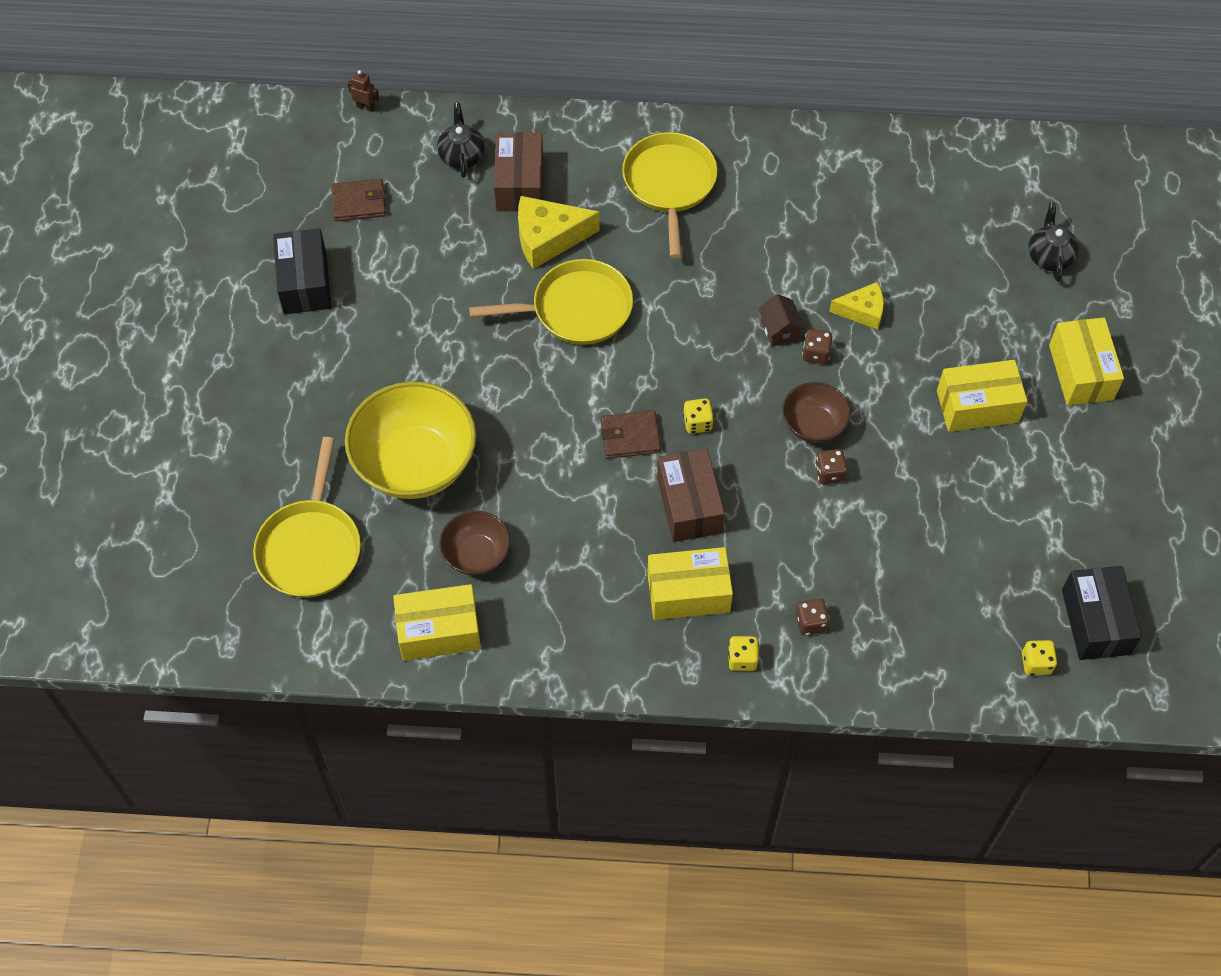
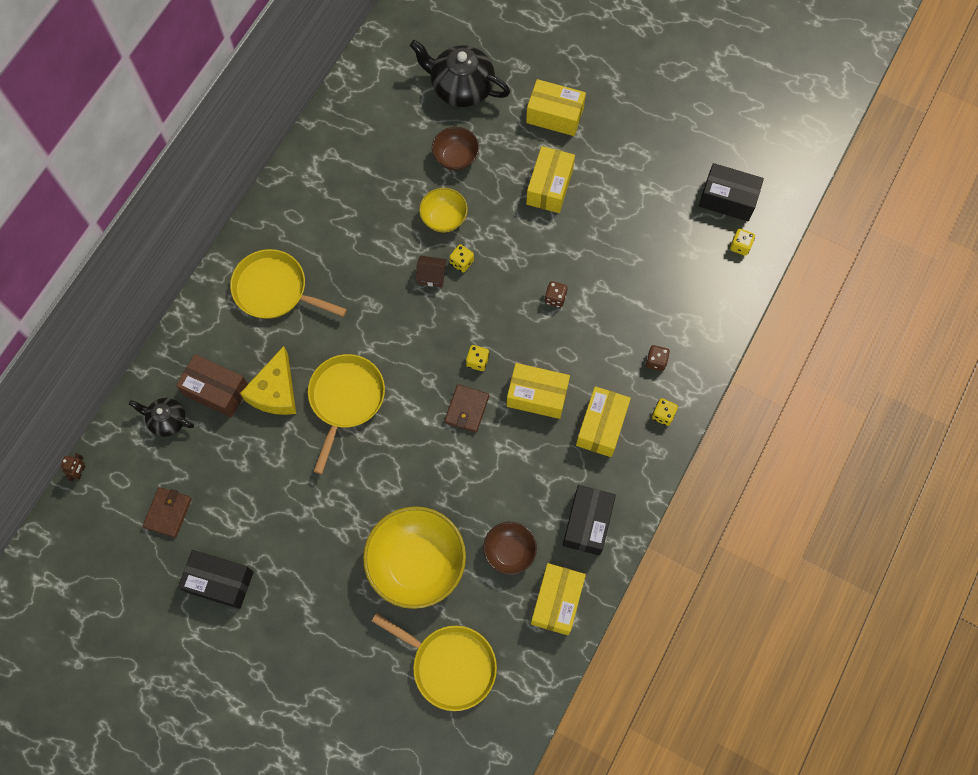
camera: 65 degrees left, 10 degrees up
brown robot [348,70,379,112] -> brown robot turned 150 degrees clockwise [60,453,85,482]
brown box [657,448,725,542] -> yellow box [507,363,570,419]
brown bowl [782,382,851,443] -> brown bowl moved to [432,127,479,170]
brown dice [802,329,833,364] -> yellow dice [449,244,474,272]
yellow cheese [829,282,884,330] -> yellow bowl [419,188,468,232]
black teapot [1028,203,1079,281] -> black teapot [410,40,510,107], size x1.78
none -> black box [563,485,616,556]

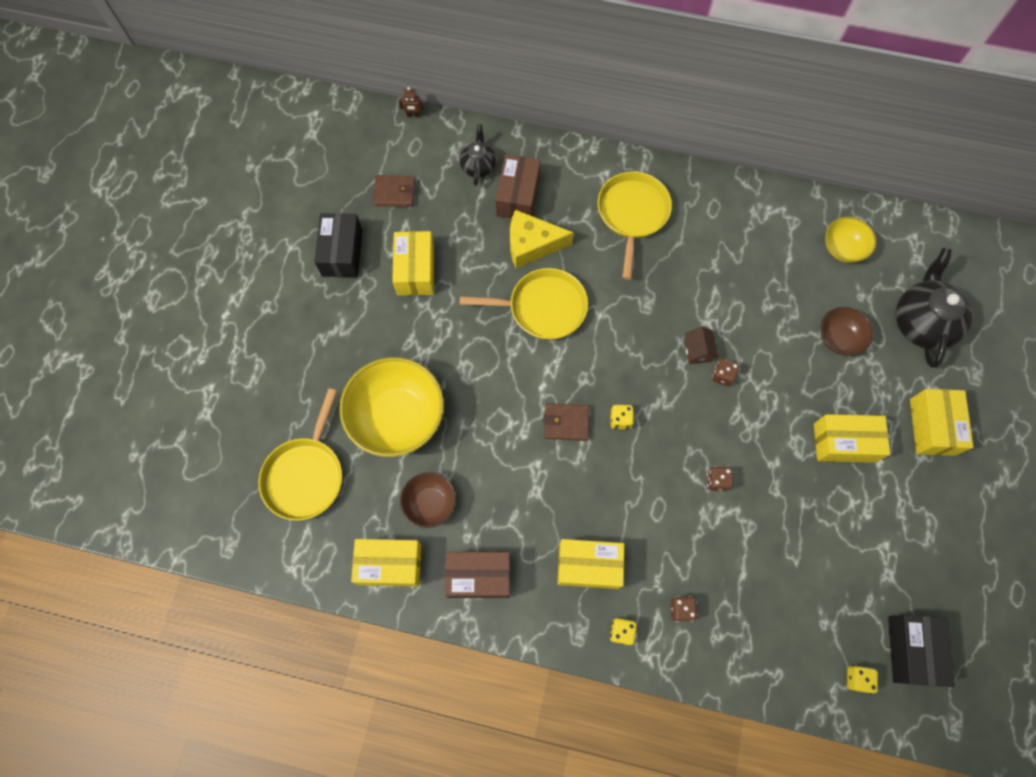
camera: 75 degrees right, 0 degrees up
yellow bowl [419,188,468,232] -> yellow bowl moved to [825,217,876,263]
yellow dice [449,244,474,272] -> brown dice [712,359,739,386]
yellow box [507,363,570,419] -> yellow box moved to [392,231,434,296]
black box [563,485,616,556] -> brown box [445,552,510,598]

